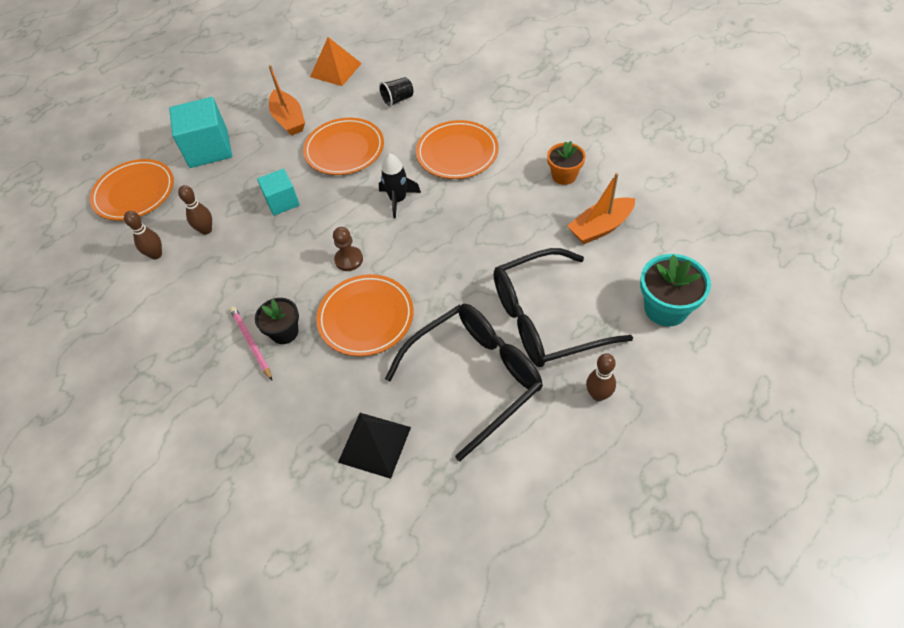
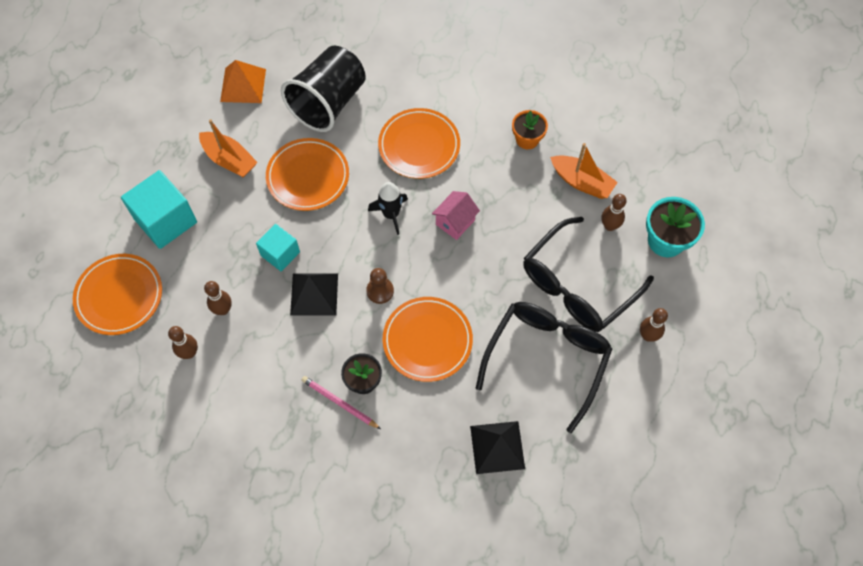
camera: 30 degrees left, 10 degrees up
black cup [379,77,413,108] -> black cup [281,46,366,132], size x2.37
orange boat [567,173,635,244] -> orange boat turned 90 degrees counterclockwise [550,143,618,199]
none -> black pyramid [290,274,338,316]
none -> pink house [432,191,480,240]
none -> brown bowling pin [602,194,627,231]

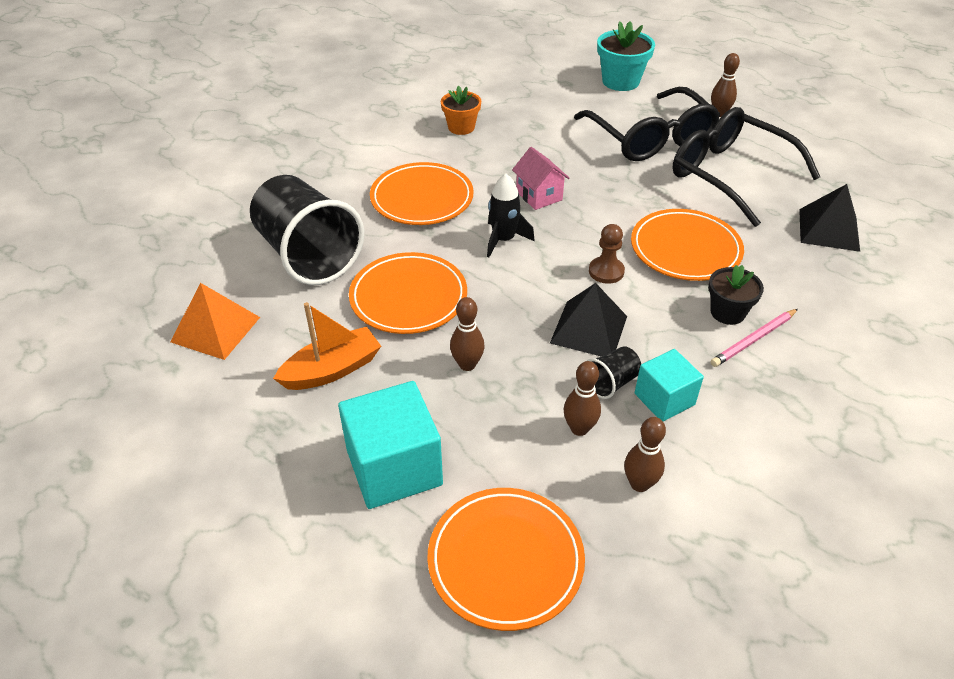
camera: 70 degrees left, 20 degrees down
turquoise cube [256,224,300,271] -> turquoise cube moved to [635,349,704,421]
orange boat [550,143,618,199] -> none
brown bowling pin [602,194,627,231] -> brown bowling pin moved to [450,297,485,371]
none -> black cup [587,346,641,399]

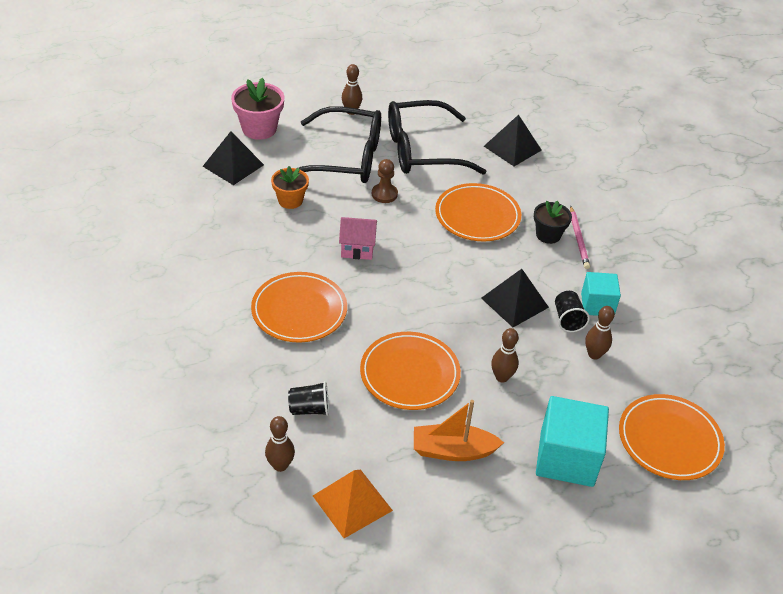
camera: 60 degrees left, 0 degrees up
black cup [250,175,364,285] -> black cup [288,381,329,416], size x0.42
orange boat [273,302,381,390] -> orange boat turned 90 degrees counterclockwise [414,400,504,461]
orange flower pot [441,85,481,135] -> orange flower pot moved to [271,166,309,209]
black rocket [487,173,535,257] -> none
brown pawn [589,224,625,284] -> brown pawn moved to [372,159,398,203]
turquoise flower pot [597,21,655,91] -> pink flower pot [231,78,285,140]
brown bowling pin [624,417,666,492] -> brown bowling pin moved to [265,416,295,472]
none -> black pyramid [203,131,264,185]

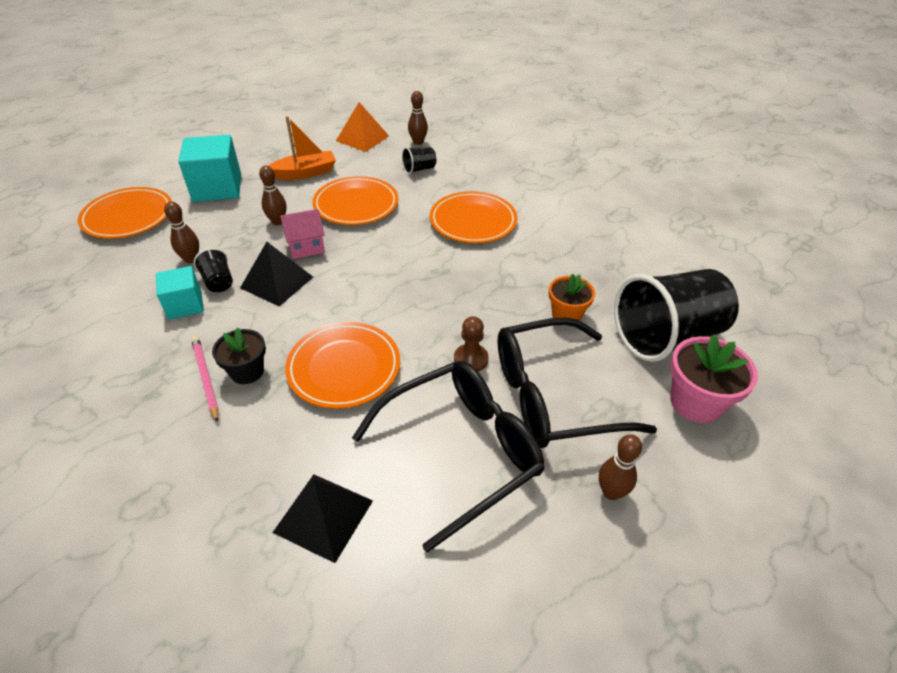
camera: 160 degrees right, 0 degrees up
black pyramid [203,131,264,185] -> black cup [614,269,739,362]
pink house [339,217,377,260] -> pink house moved to [280,209,325,259]

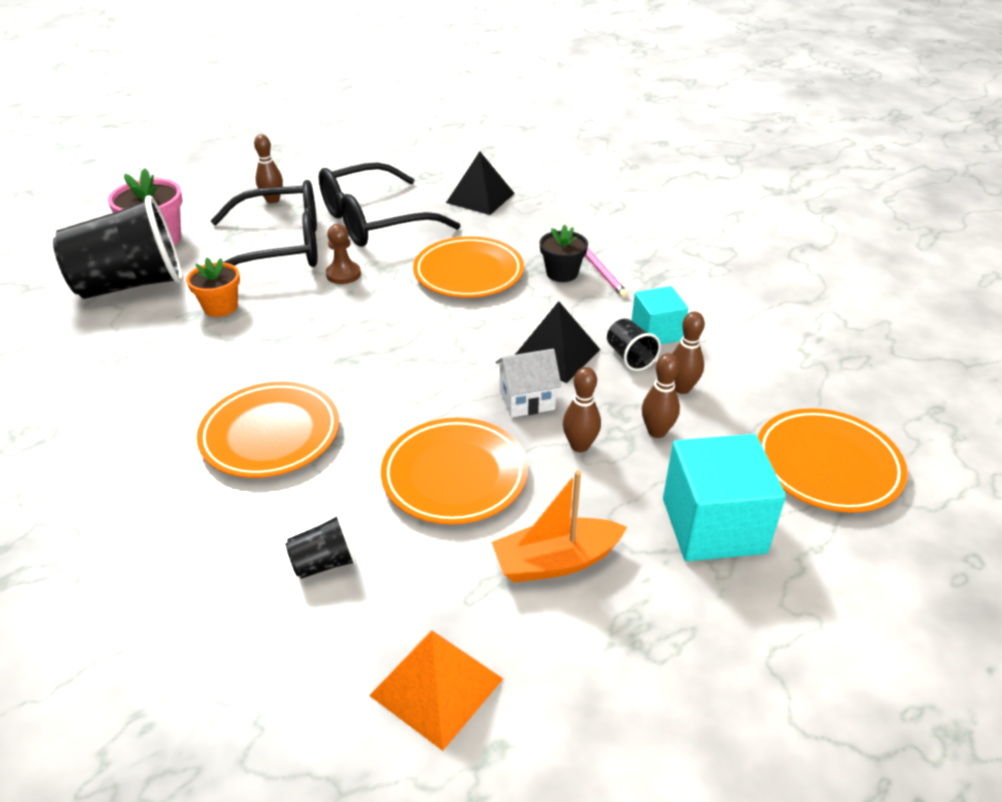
camera: 175 degrees left, 5 degrees down
pink house [280,209,325,259] -> white house [495,349,562,418]
brown bowling pin [408,91,428,145] -> brown bowling pin moved to [642,353,680,438]

